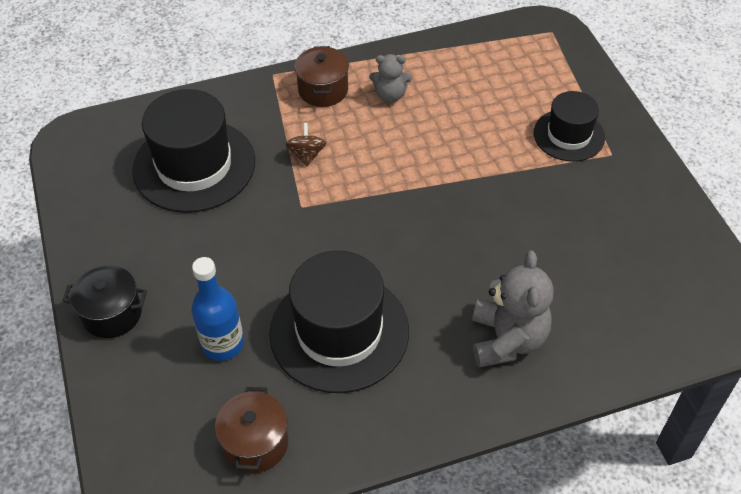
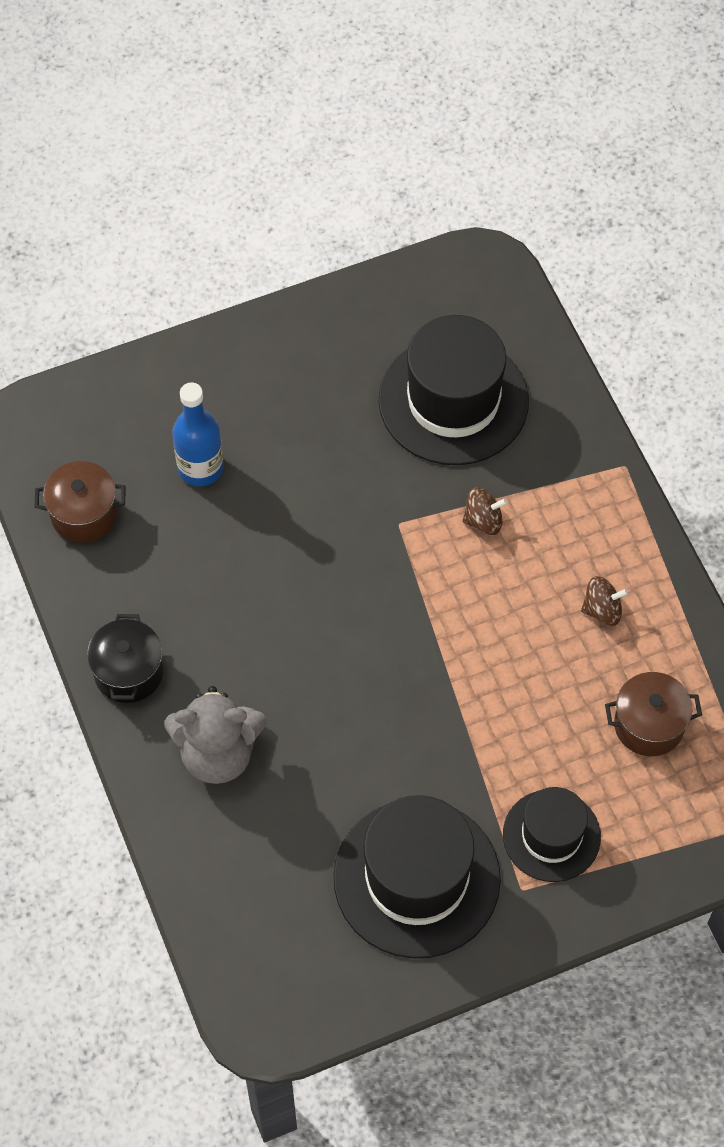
camera: 85 degrees right, 10 degrees up
black pot [62,265,147,338] -> black pot moved to [87,614,163,703]
black hat [269,251,409,393] -> black hat moved to [334,795,501,959]
brown pot [294,46,349,107] -> brown pot moved to [605,672,702,756]
grey teddy bear [369,54,412,103] -> brown spinning top [581,576,628,626]

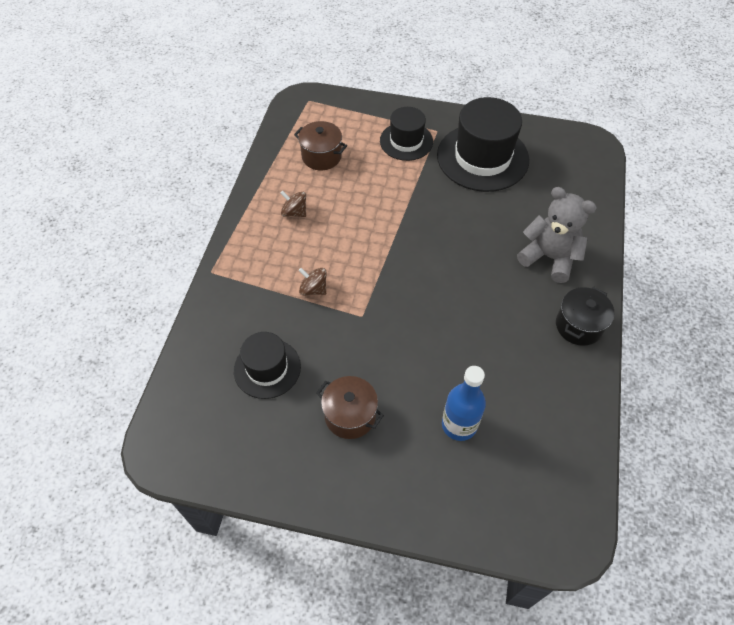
camera: 145 degrees left, 5 degrees down
brown pot [35,461,125,543] -> brown pot moved to [316,376,384,439]
black hat [379,315,529,465] -> black hat [234,332,301,399], size x0.59

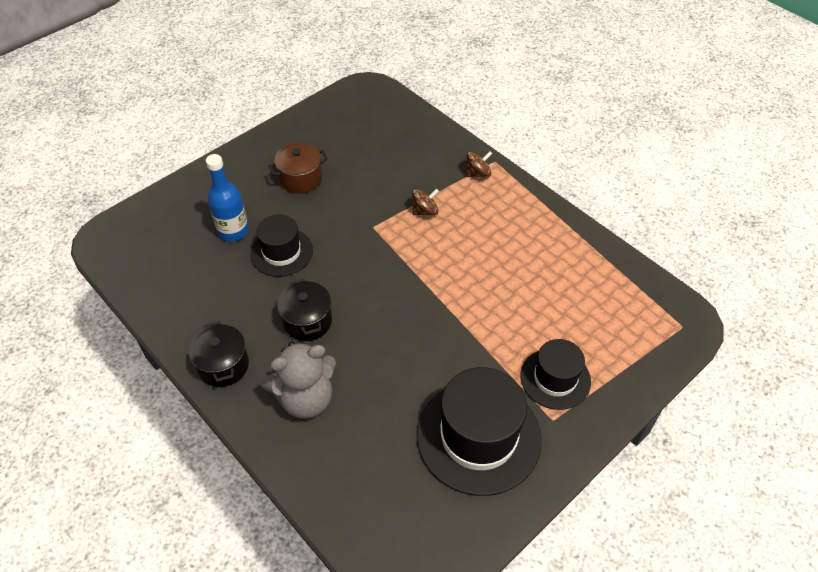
camera: 125 degrees right, 5 degrees down
black hat [234,332,301,399] -> black hat moved to [250,215,313,277]
brown spinning top [281,191,306,217] -> brown spinning top moved to [466,151,492,177]
brown pot [294,121,347,170] -> none
none -> black pot [277,279,332,341]

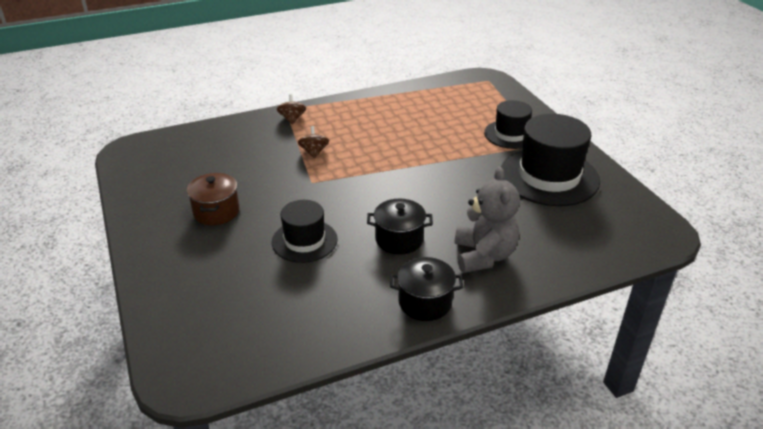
camera: 70 degrees left, 15 degrees down
blue bottle [206,154,249,241] -> none

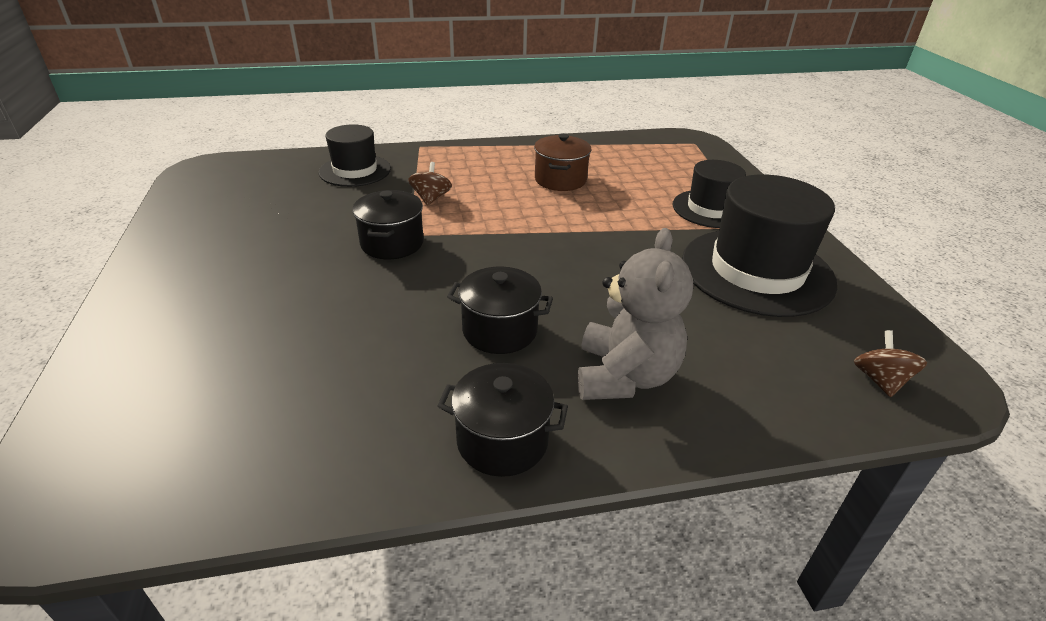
camera: 10 degrees right, 0 degrees up
brown pot [187,173,239,225] -> brown pot moved to [534,133,592,191]
black hat [272,200,338,263] -> black hat moved to [318,124,391,187]
brown spinning top [277,94,306,124] -> brown spinning top moved to [854,330,927,397]
none -> black pot [352,190,424,259]

